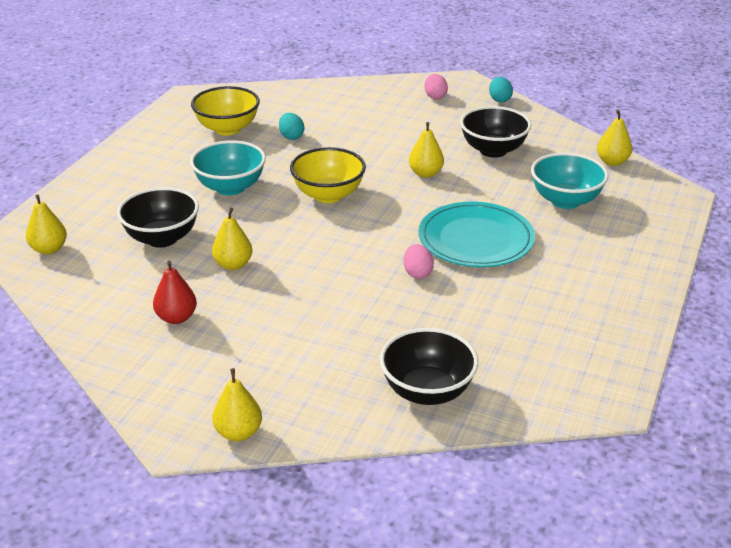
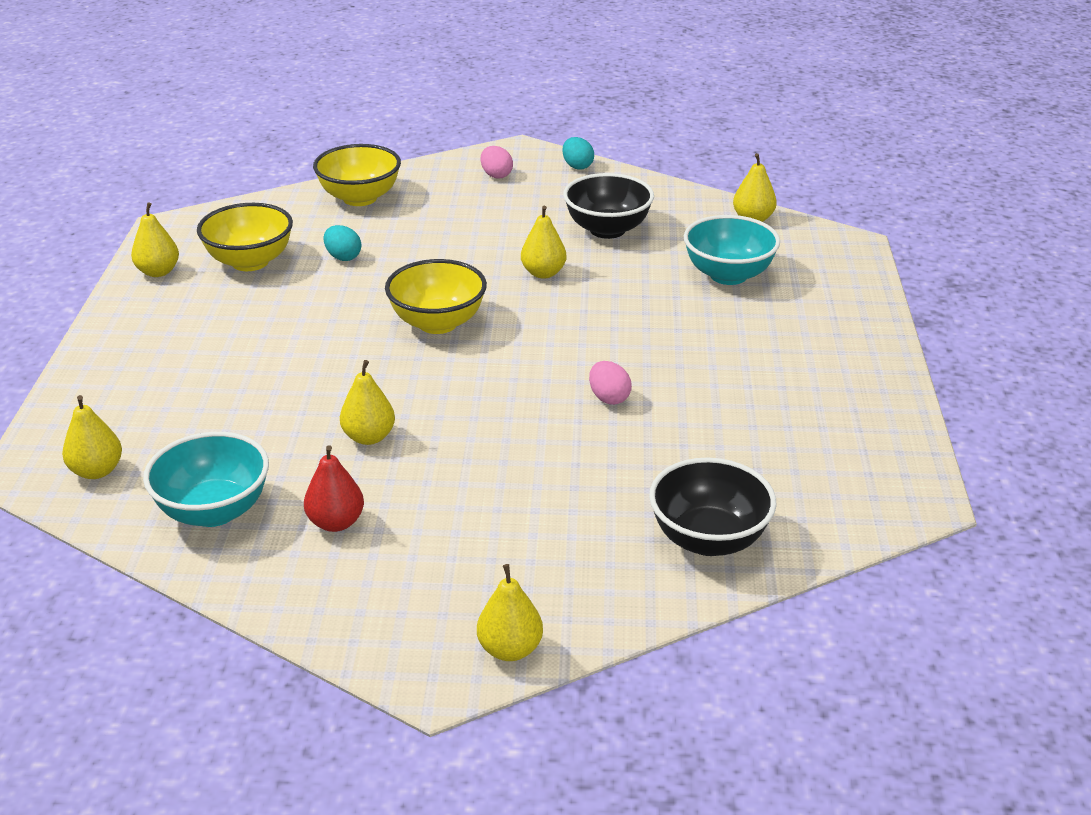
camera: 20 degrees left, 0 degrees up
black bowl [117,187,199,248] -> none
turquoise bowl [190,140,266,196] -> turquoise bowl moved to [143,432,269,527]
turquoise plate [418,202,535,267] -> none
none -> yellow pear [131,202,179,277]
none -> yellow bowl [313,144,401,206]

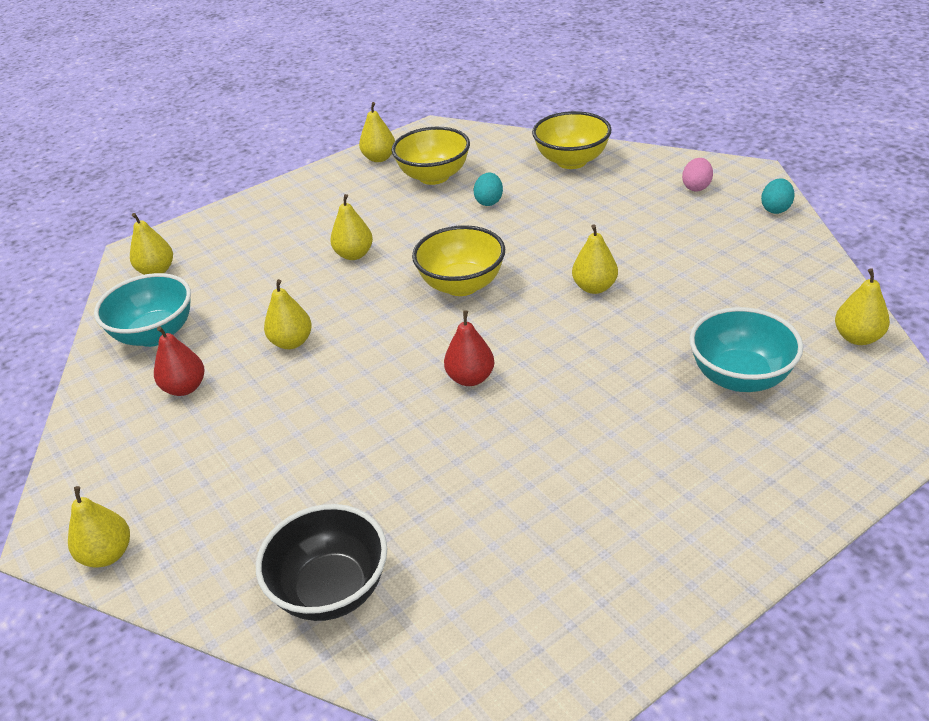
camera: 55 degrees right, 5 degrees up
black bowl [563,173,654,239] -> none
pink egg [589,361,632,405] -> none
none -> yellow pear [330,194,373,260]
none -> red pear [444,310,494,386]

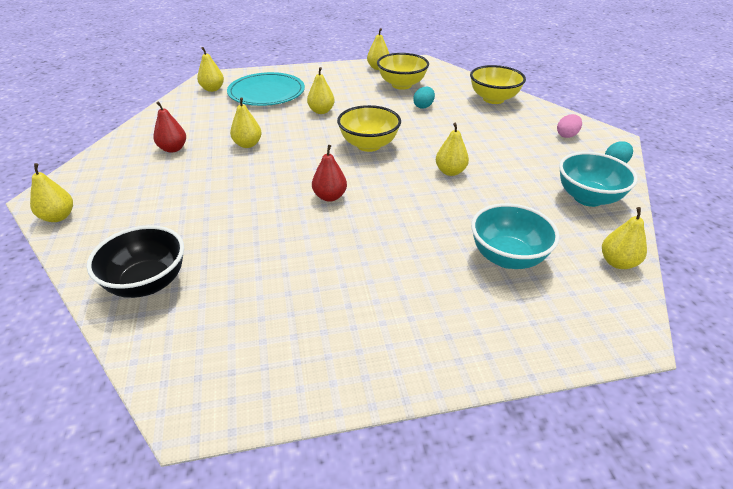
camera: 20 degrees right, 0 degrees up
turquoise bowl [94,273,191,347] -> turquoise bowl moved to [559,152,638,207]
none -> turquoise plate [227,72,305,106]

